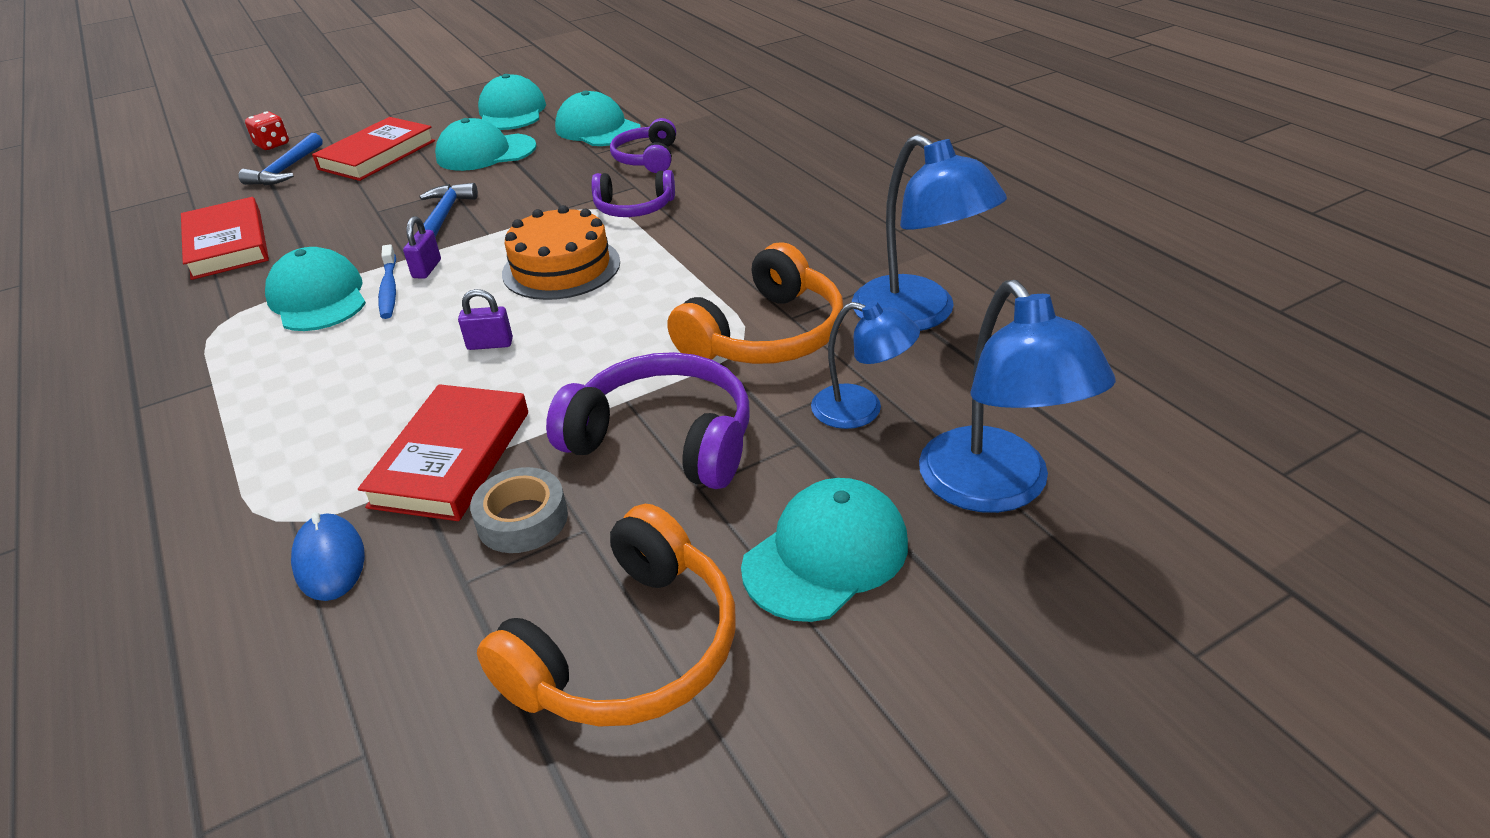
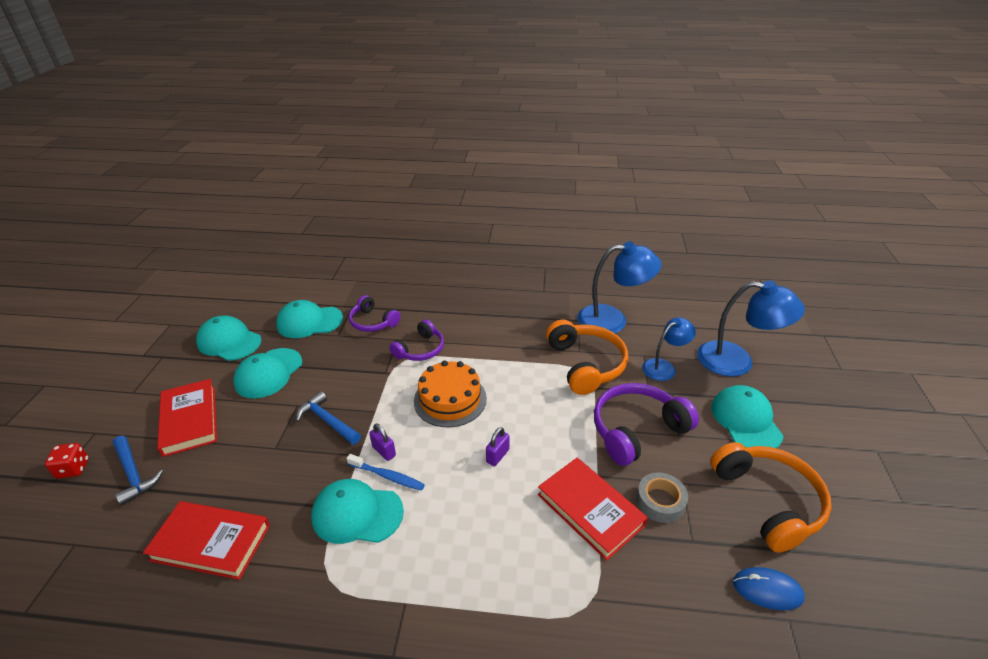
camera: 55 degrees left, 0 degrees up
blue mouse [291,512,365,601] -> blue mouse moved to [733,567,805,610]

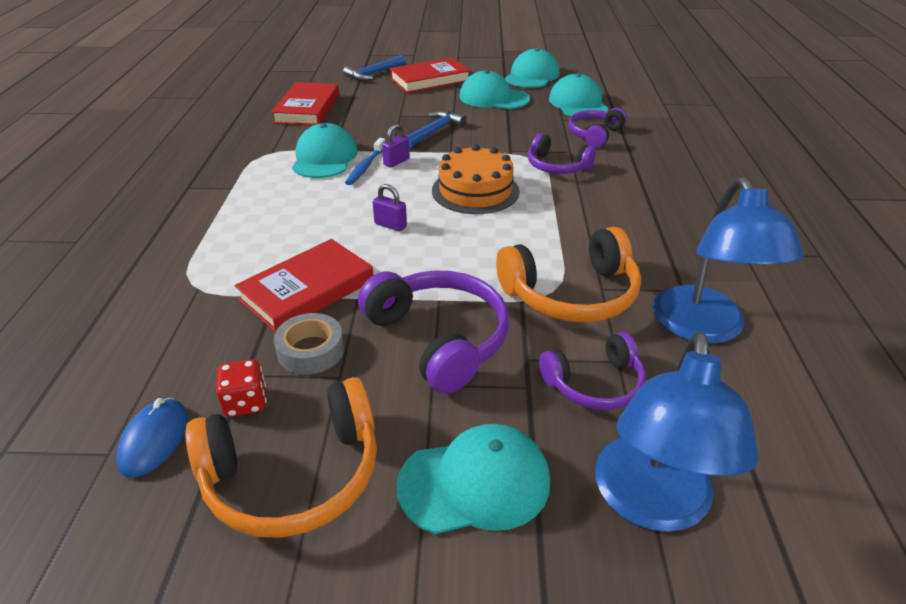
camera: 85 degrees right, 0 degrees up
red dice [45,443,89,478] -> red dice moved to [216,359,267,417]
blue lamp [642,317,696,381] -> purple headphones [539,332,646,410]

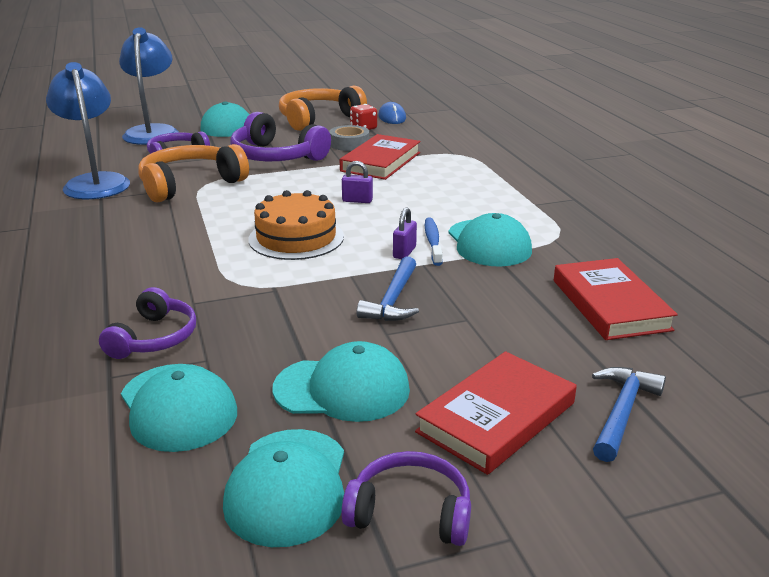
camera: 160 degrees right, 10 degrees down
purple headphones [528,133,596,174] -> purple headphones moved to [341,451,471,546]

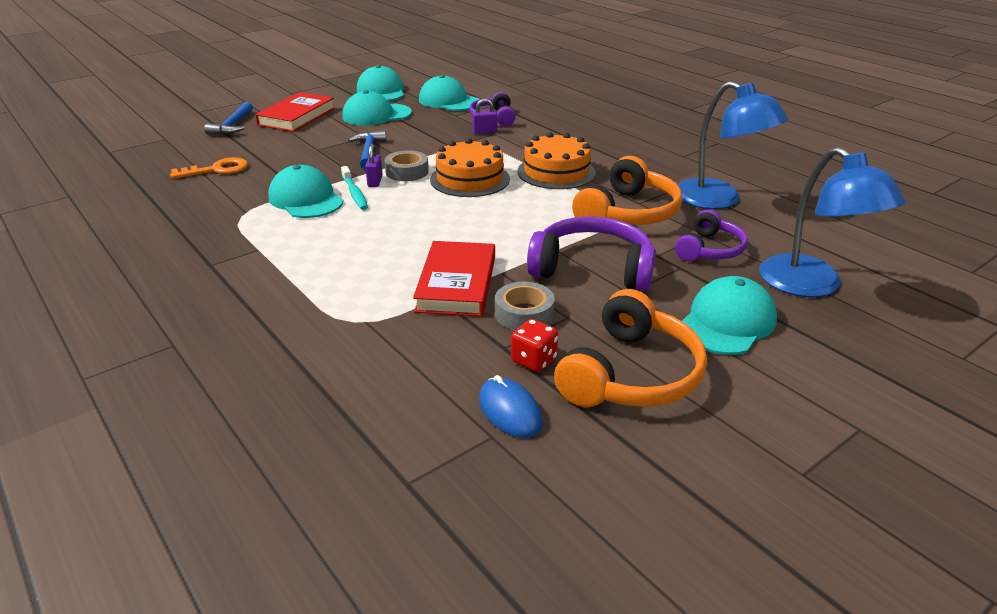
camera: 160 degrees right, 5 degrees up
purple headphones [341,451,471,546] -> none
purple padlock [342,161,373,203] -> purple padlock moved to [472,98,497,134]
blue toothbrush [425,218,443,266] -> turquoise toothbrush [341,166,368,210]
red book [554,258,678,340] -> orange key [170,157,248,179]
none -> grey tape [384,150,429,181]
none -> orange cake [517,132,596,189]

